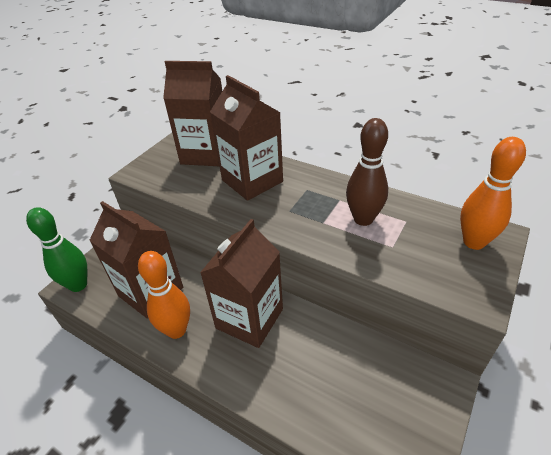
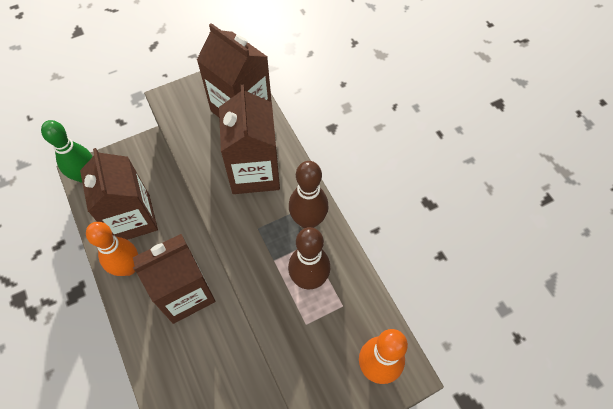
camera: 30 degrees right, 20 degrees up
none -> brown bowling pin [289,161,328,228]

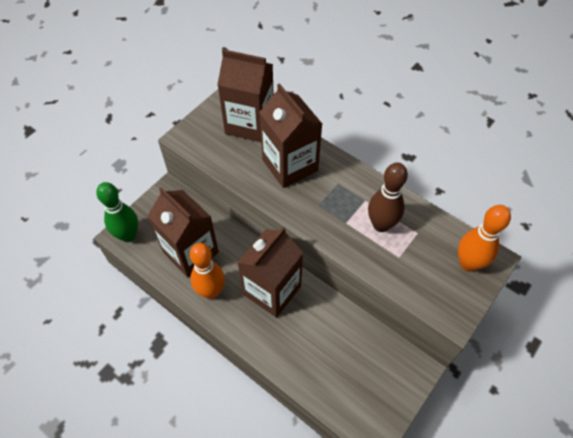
camera: 25 degrees left, 5 degrees down
brown bowling pin [289,161,328,228] -> none

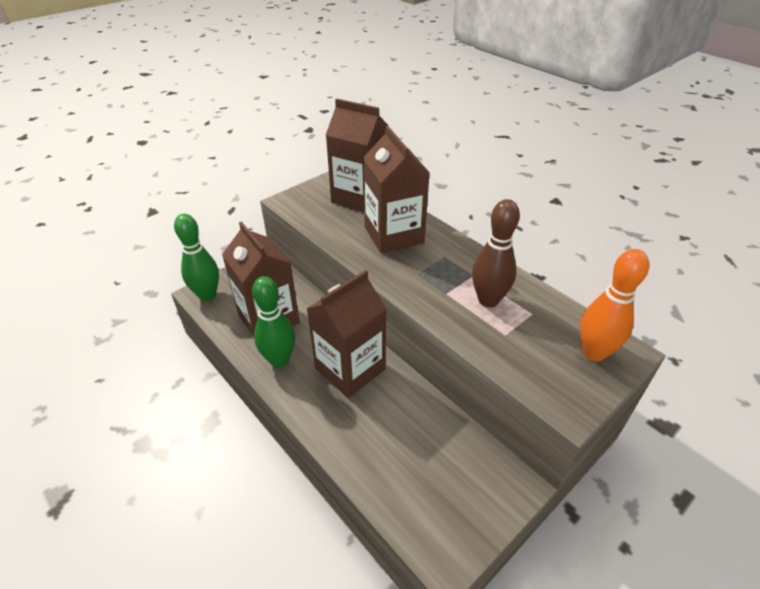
camera: 10 degrees right, 15 degrees down
orange bowling pin [190,243,225,299] -> green bowling pin [252,276,295,368]

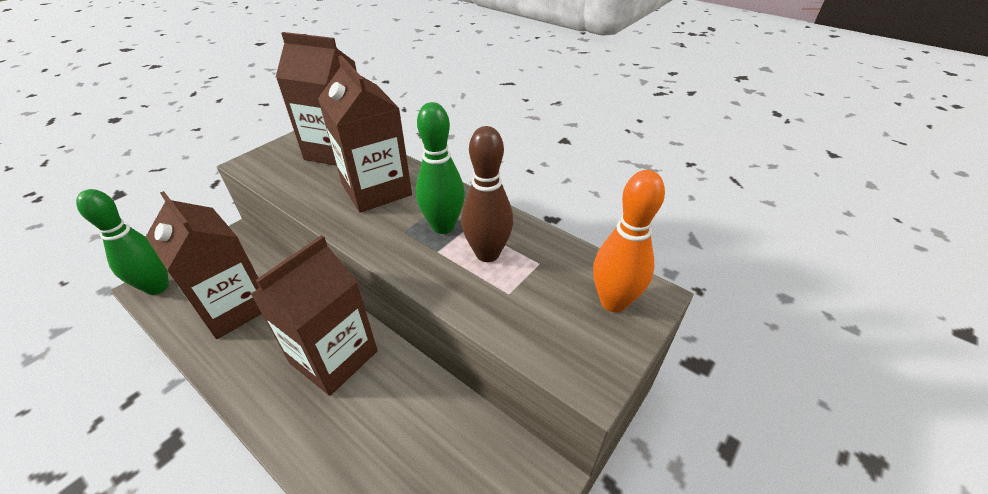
camera: 10 degrees left, 0 degrees up
green bowling pin [252,276,295,368] -> green bowling pin moved to [416,102,465,234]

